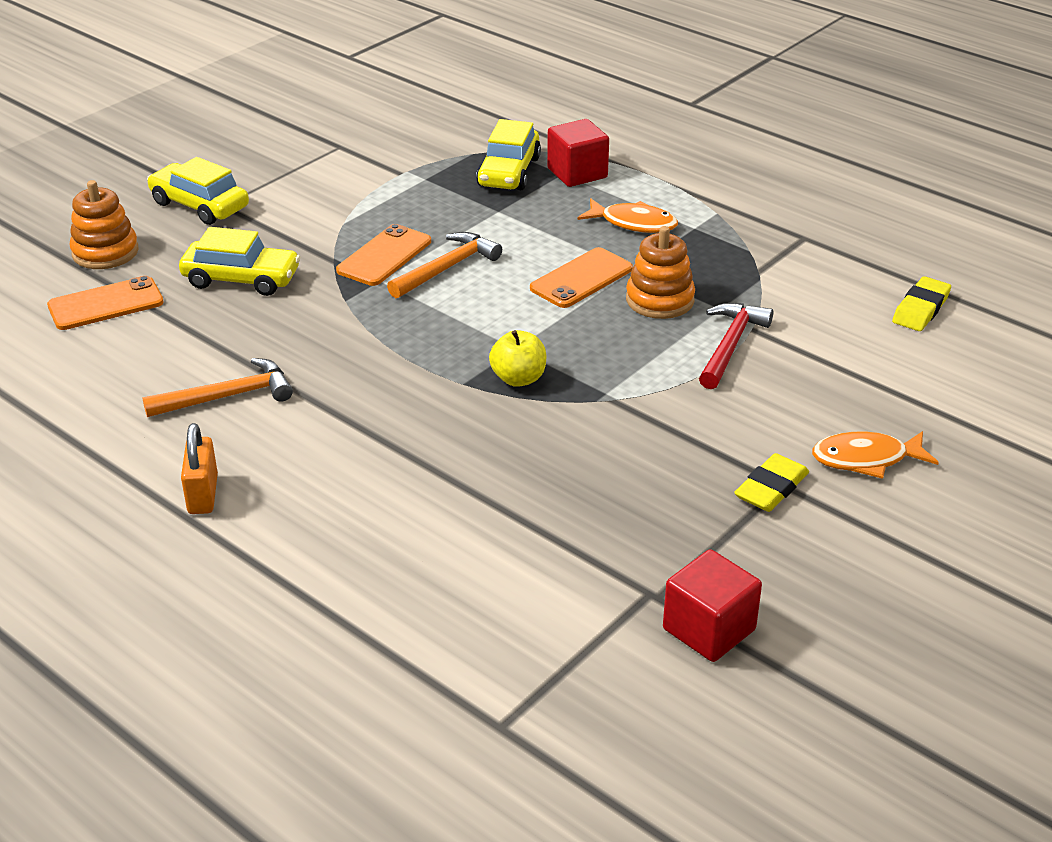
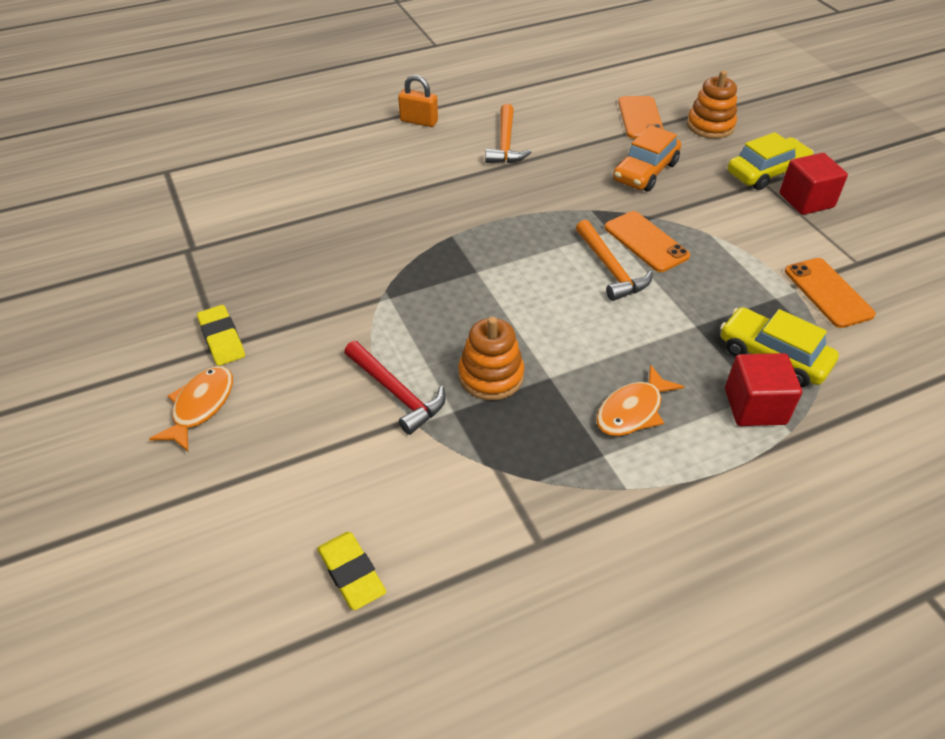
camera: 115 degrees right, 10 degrees up
yellow car [179,227,300,296] -> orange car [613,125,681,192]
yellow apple [489,330,546,387] -> none
orange phone [530,247,633,308] -> orange phone moved to [785,258,876,328]
red cube [663,549,762,662] -> red cube moved to [780,153,848,215]

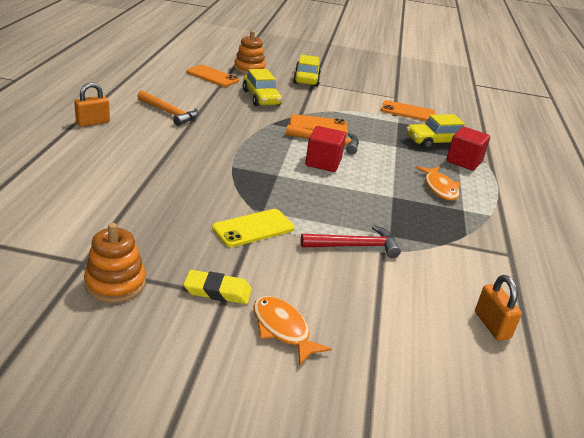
camera: 60 degrees left, 15 degrees down
yellow eraser [317,532,386,610] -> orange padlock [475,275,522,341]
orange stacking toy [458,317,524,400] -> orange stacking toy moved to [84,223,146,303]
orange car [613,125,681,192] -> yellow car [243,69,282,106]
red cube [780,153,848,215] -> red cube moved to [305,126,346,172]
none -> yellow phone [212,209,295,247]

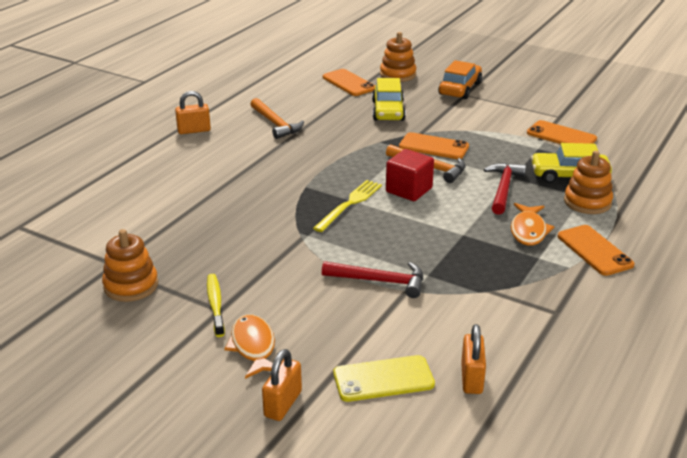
camera: 25 degrees right, 0 degrees up
yellow eraser [183,270,252,304] -> yellow toothbrush [207,274,225,337]
yellow phone [212,209,295,247] -> yellow phone moved to [333,355,435,402]
yellow car [293,54,321,87] -> orange car [438,60,482,99]
red cube [446,127,490,171] -> orange stacking toy [564,150,613,214]
none -> orange padlock [262,349,302,421]
none -> yellow fork [313,180,382,232]
none -> red hammer [484,163,526,215]
none -> orange phone [558,225,635,276]

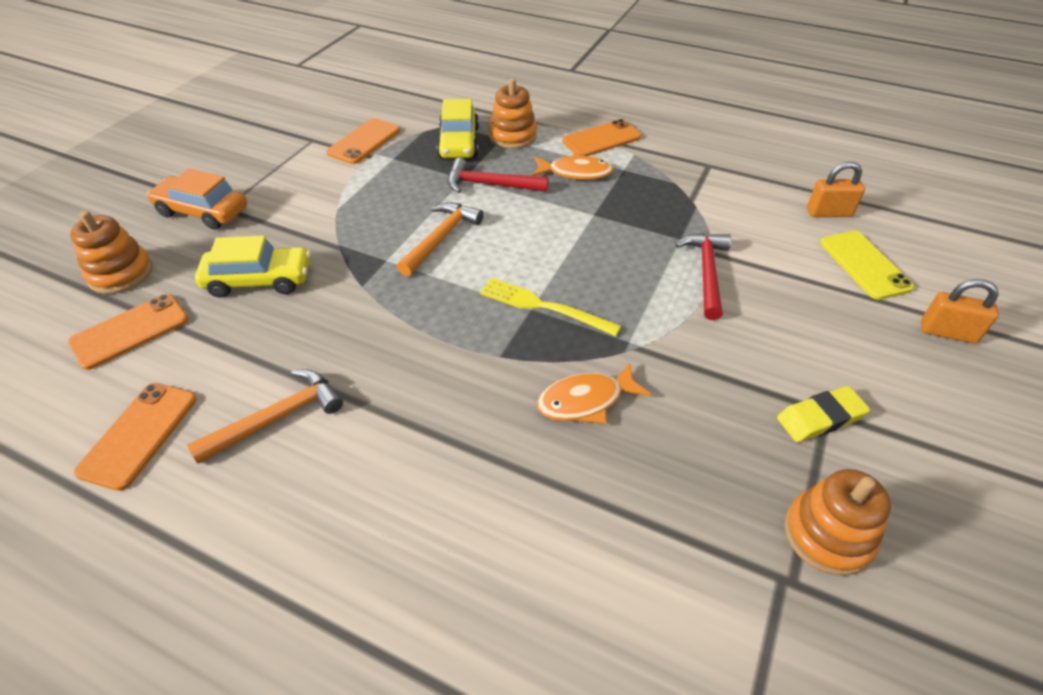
camera: 95 degrees left, 15 degrees up
orange padlock [175,91,211,134] -> none
yellow toothbrush [207,274,225,337] -> yellow eraser [777,386,870,442]
orange fish [224,314,275,379] -> orange fish moved to [537,362,651,424]
red cube [386,149,434,201] -> none
orange phone [399,132,469,159] -> orange phone moved to [74,383,197,491]

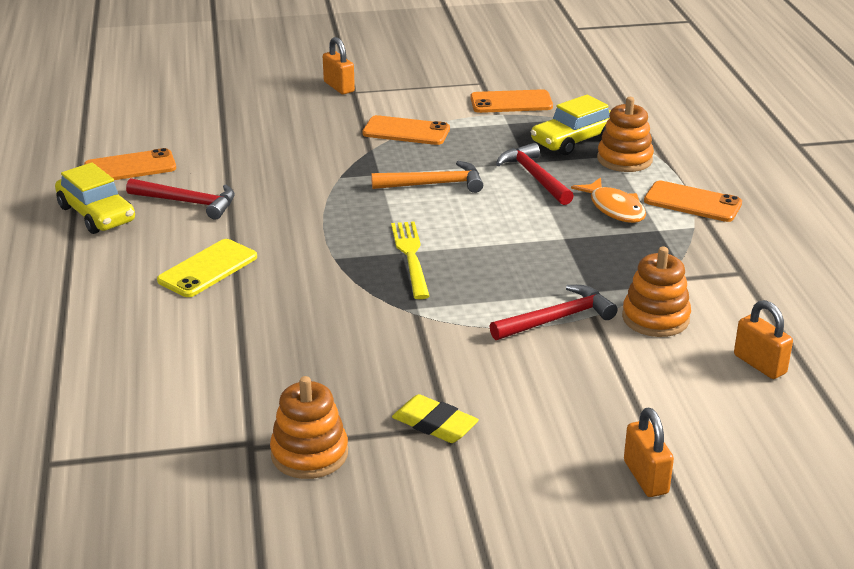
camera: 55 degrees right, 15 degrees down
orange phone [68,294,189,370] -> orange phone moved to [362,115,450,145]
orange stacking toy [70,211,153,294] -> orange stacking toy moved to [622,247,691,337]
orange car [147,168,247,230] -> orange padlock [323,37,355,94]
orange hammer [187,369,343,464] -> red hammer [126,178,235,220]
yellow car [195,235,311,298] -> yellow car moved to [55,162,135,234]
orange fish [537,362,651,424] -> none
yellow phone [820,231,914,300] -> yellow phone moved to [157,239,257,297]

